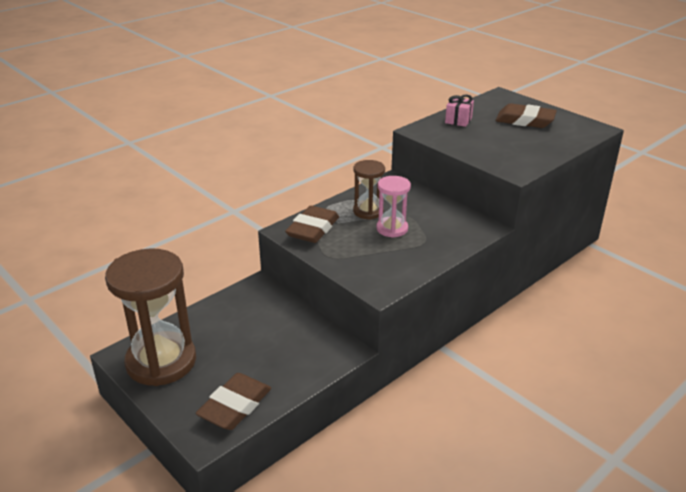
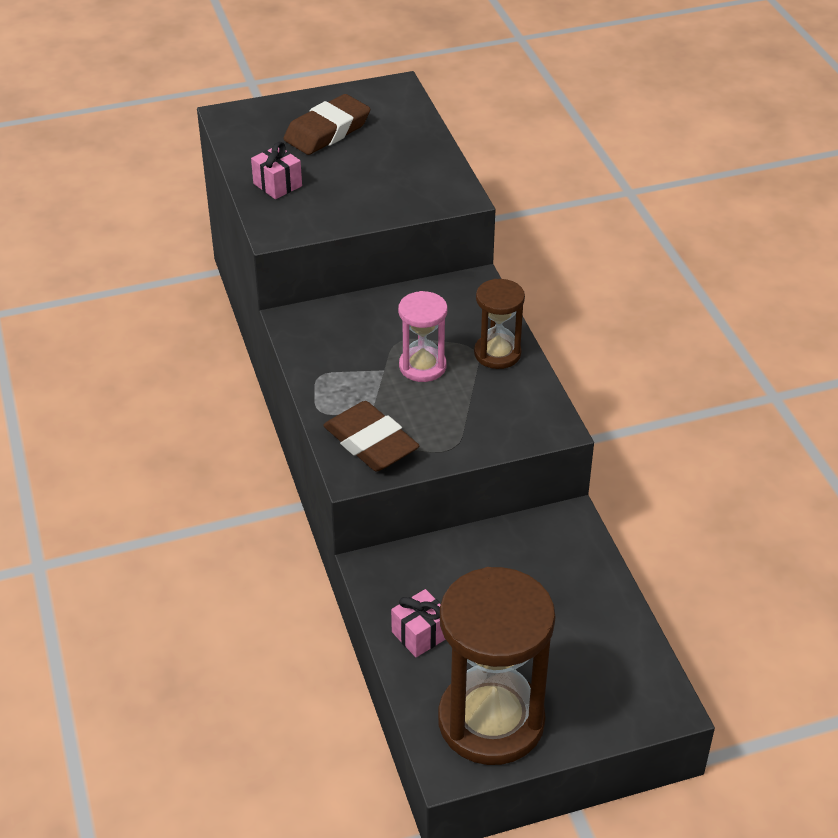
camera: 65 degrees left, 10 degrees up
brown eraser [196,373,271,430] -> none
brown hourglass [353,160,385,220] -> brown hourglass moved to [474,279,525,369]
none -> pink gift [391,589,446,657]

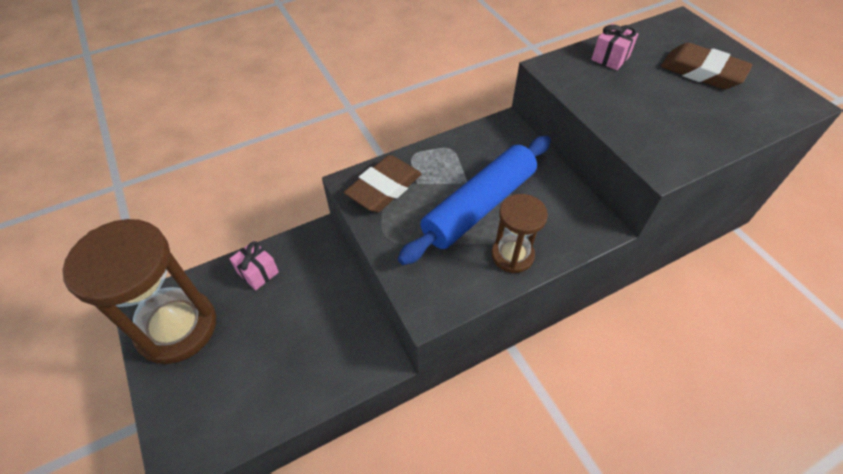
camera: 80 degrees right, 10 degrees up
pink hourglass [398,291,448,382] -> blue rolling pin [398,136,551,265]

